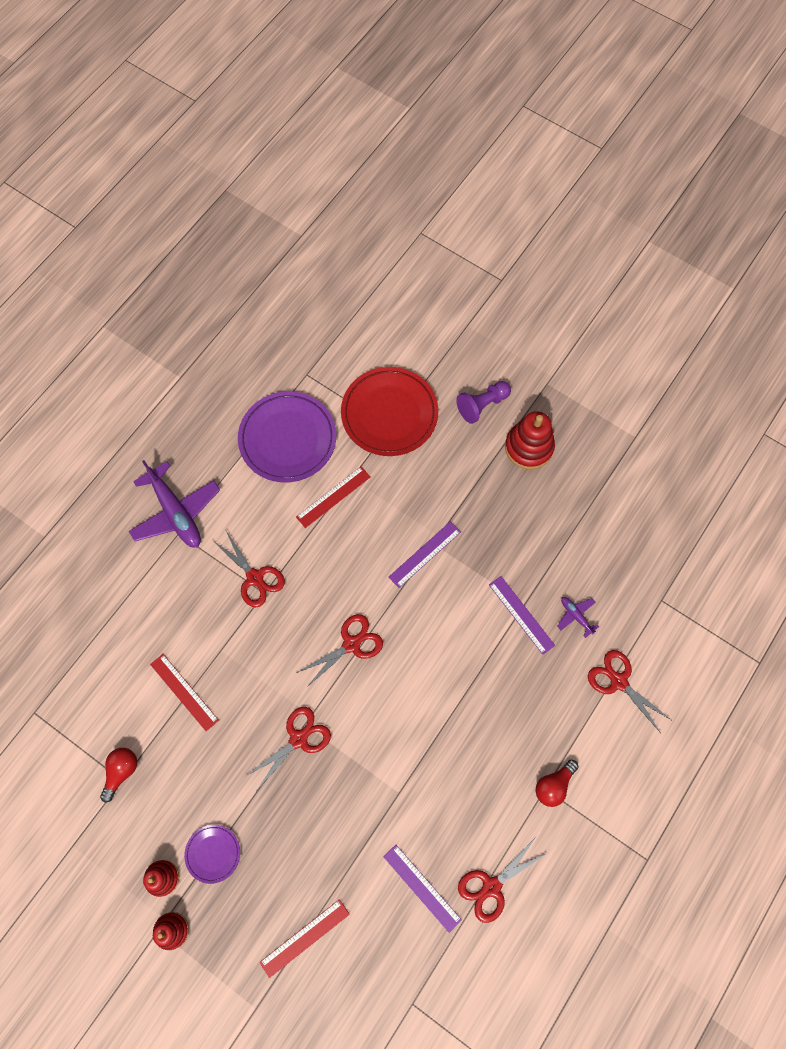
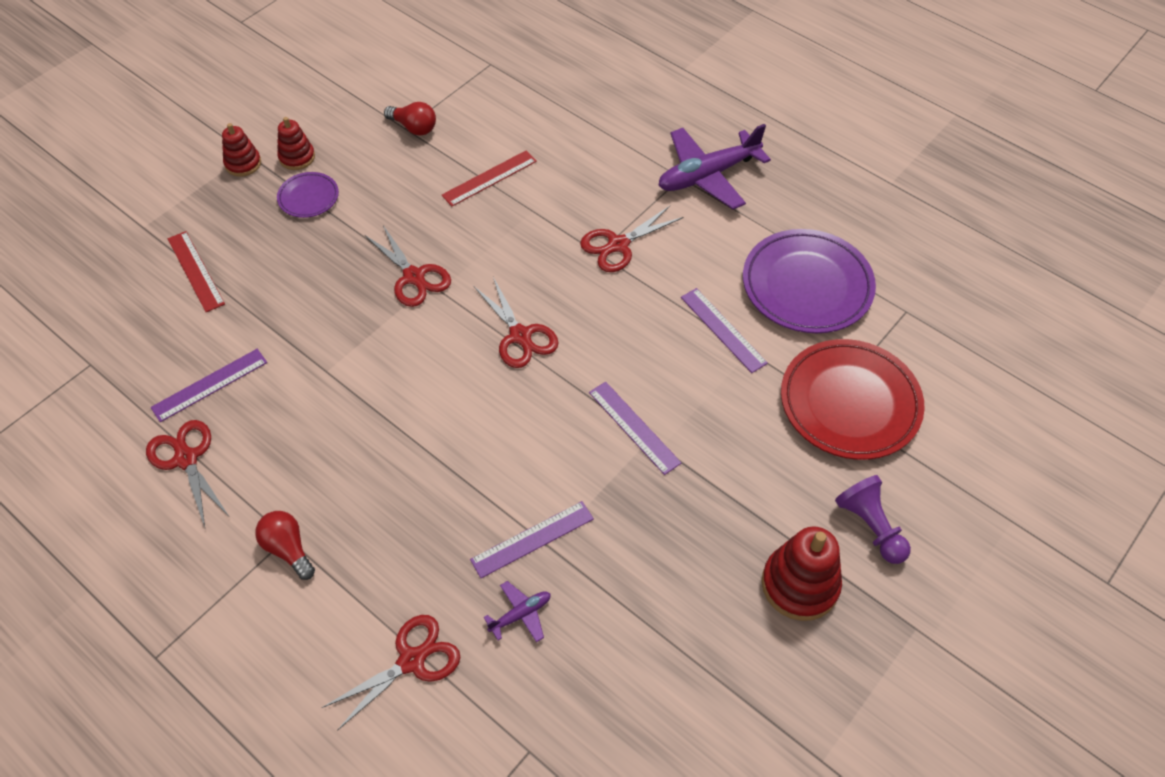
camera: 95 degrees right, 15 degrees down
red ruler [296,466,370,528] -> purple ruler [681,288,768,373]

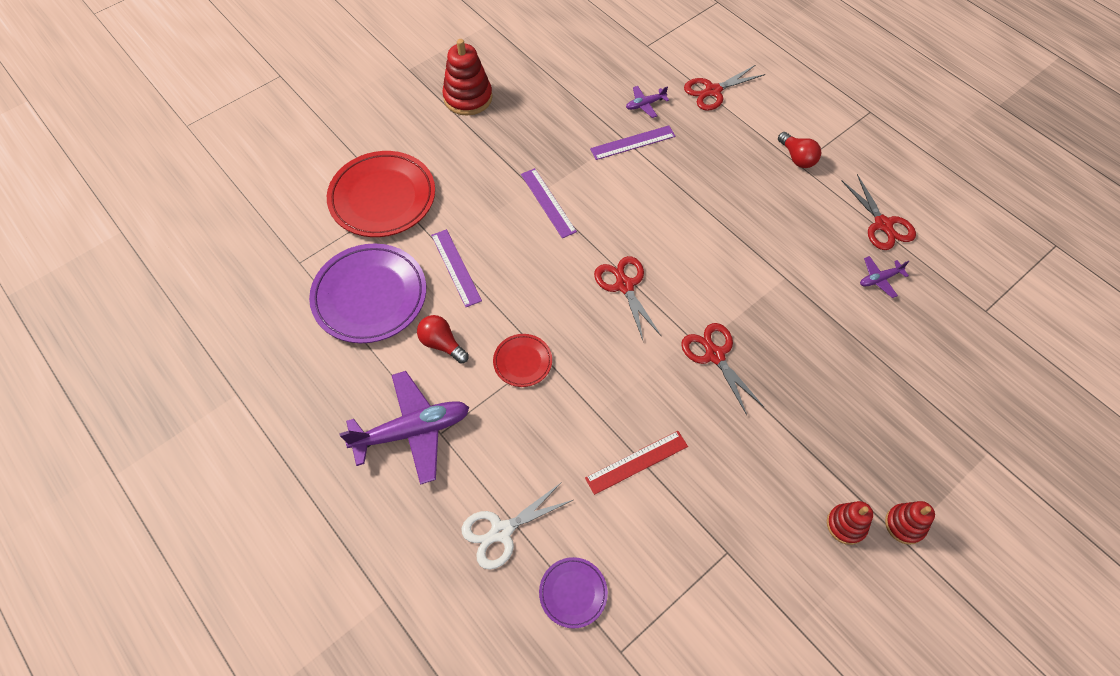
camera: 170 degrees left, 5 degrees up
purple ruler [151,349,267,422] -> purple plane [860,256,909,298]
red ruler [168,231,225,312] -> none
purple plate [277,172,339,218] -> purple plate moved to [539,557,608,628]
red light bulb [384,102,436,136] -> red light bulb moved to [417,315,469,364]
red scissors [580,205,684,272] -> red plate [493,334,552,387]
purple pawn [835,475,911,564] -> none
none -> white scissors [461,482,573,570]

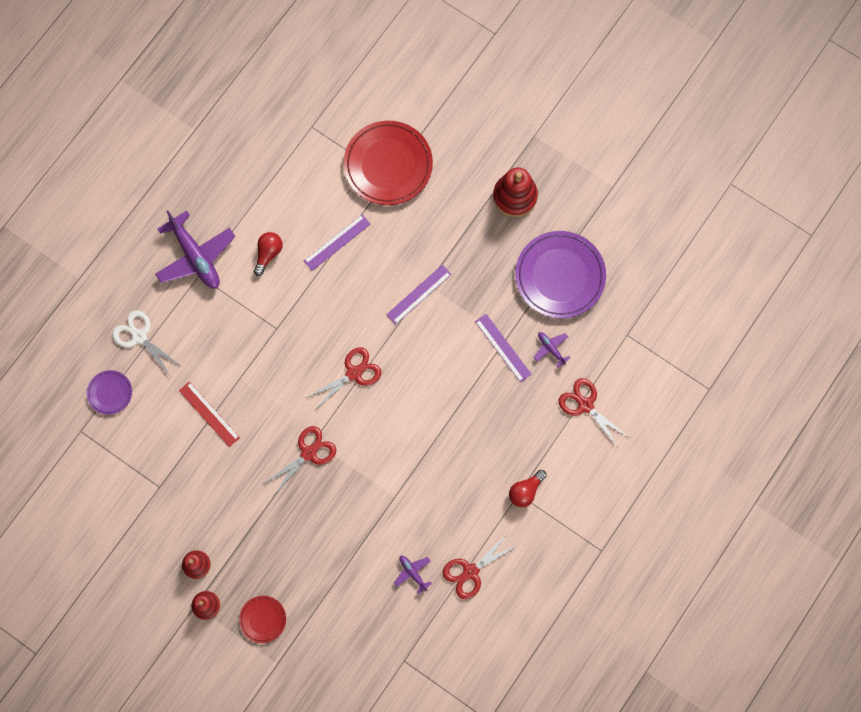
camera: 75 degrees right, 15 degrees up
purple plate [309,243,426,343] -> purple plate moved to [515,231,606,318]
red plate [493,334,552,387] -> red plate moved to [239,596,286,643]

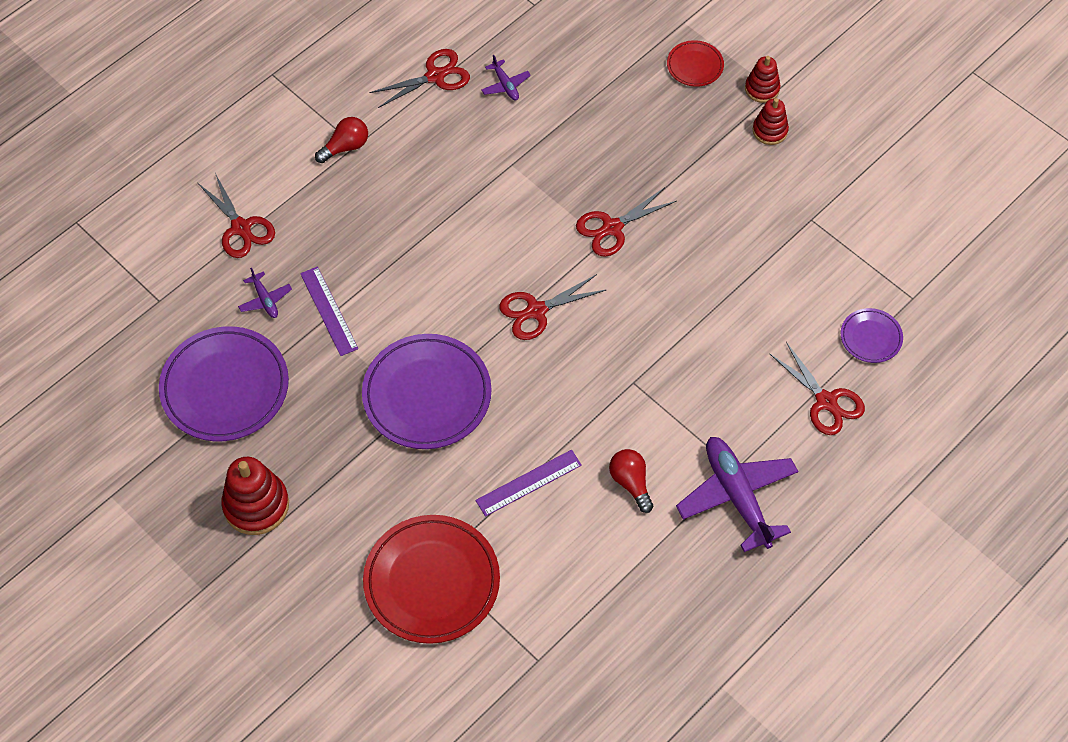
camera: 170 degrees left, 15 degrees down
white scissors [112,311,181,376] -> red scissors [770,342,865,435]
red ruler [179,381,240,447] -> none
red light bulb [254,232,283,276] -> red light bulb turned 120 degrees clockwise [609,449,653,513]
purple ruler [386,265,452,325] -> purple plate [362,334,492,449]

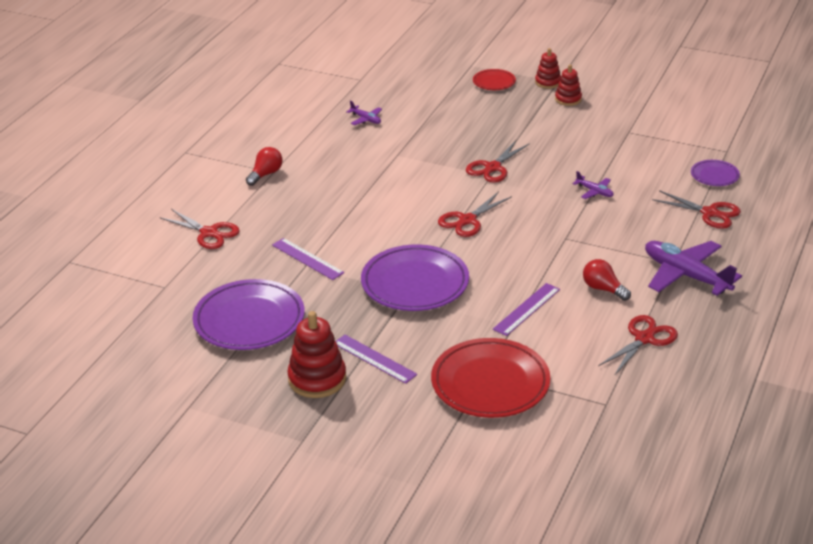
camera: 20 degrees left, 25 degrees down
purple plane [238,268,292,318] -> purple plane moved to [573,171,614,199]
red scissors [369,49,470,108] -> red scissors moved to [598,315,678,376]
none -> purple ruler [336,335,417,384]

